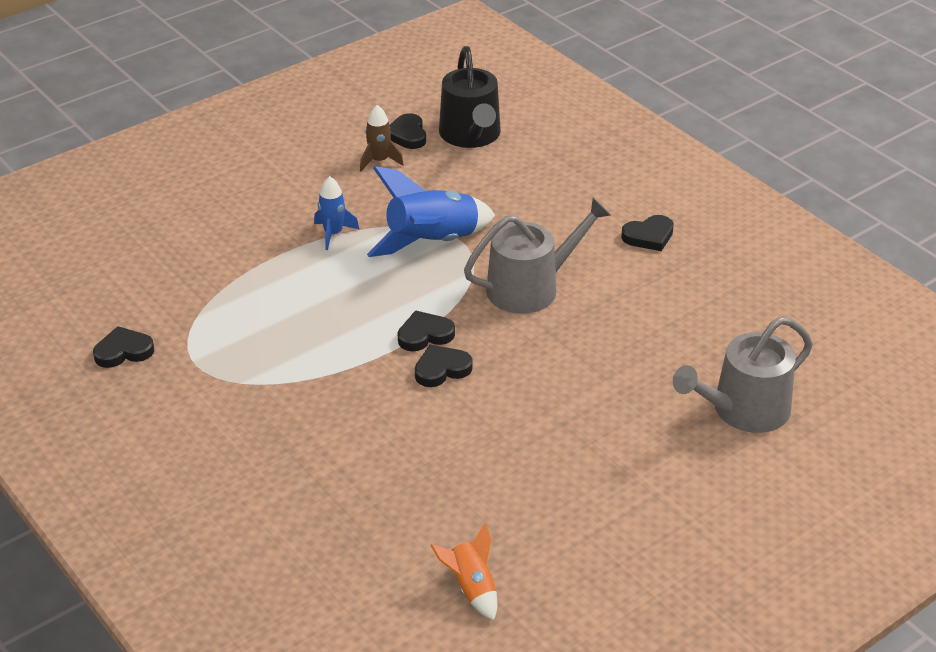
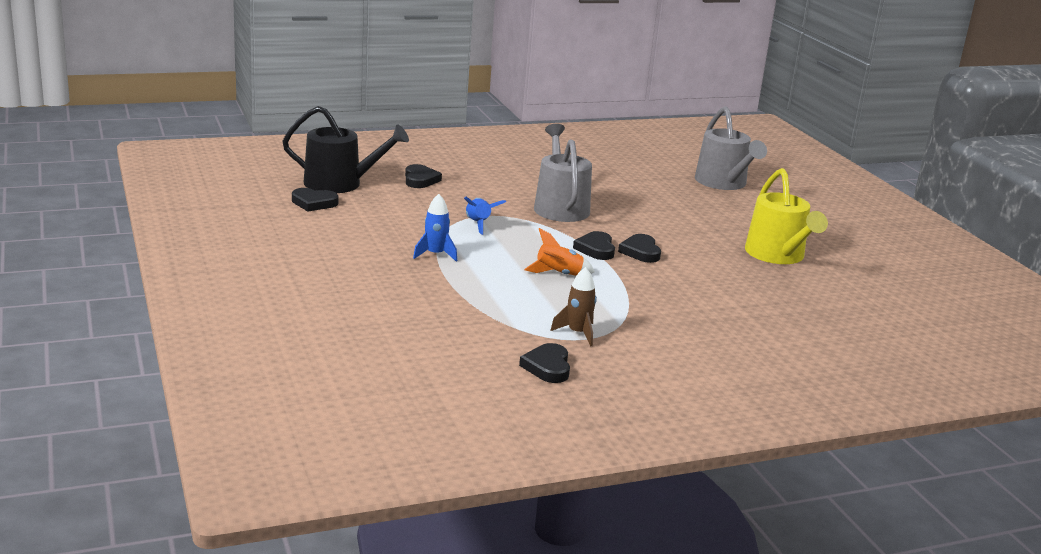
camera: 75 degrees left, 15 degrees down
brown rocket [360,105,404,171] -> brown rocket moved to [550,267,597,347]
blue rocket [367,166,495,257] -> blue rocket [464,196,506,235], size x0.53
orange rocket [430,523,497,620] -> orange rocket moved to [524,228,595,276]
black heart [621,215,674,251] -> black heart moved to [405,164,442,188]
none -> yellow watering can [745,168,828,264]

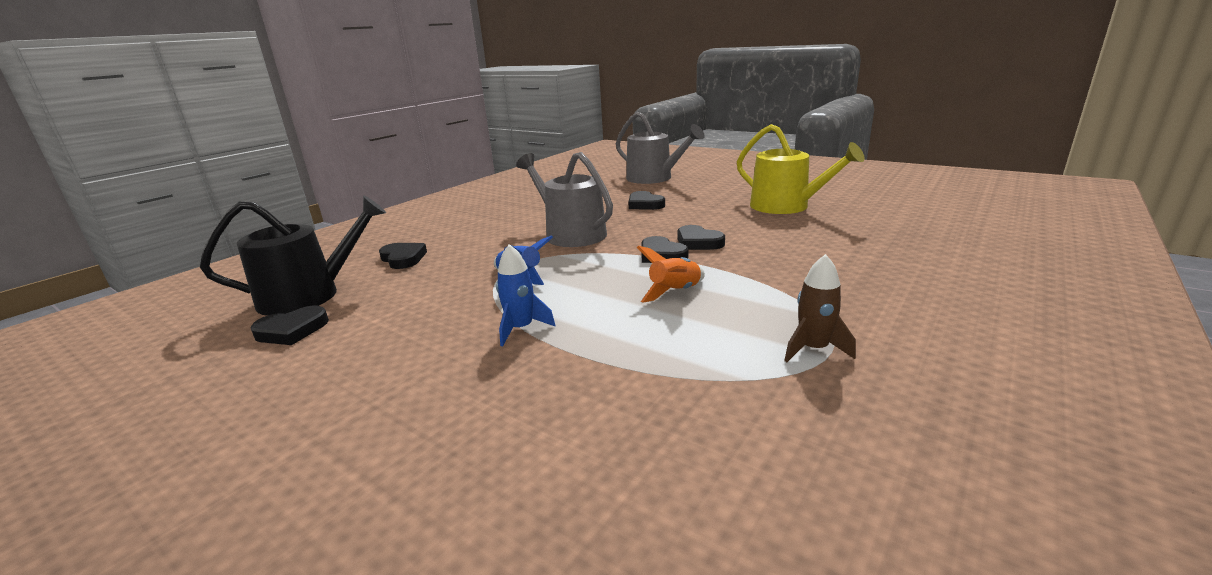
camera: 30 degrees left, 0 degrees up
black heart [519,343,570,383] -> black heart moved to [629,191,665,210]

